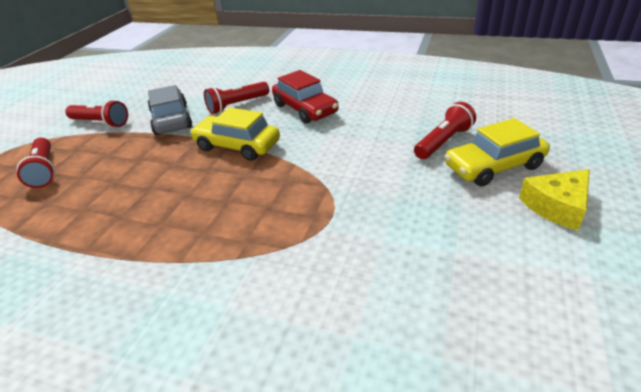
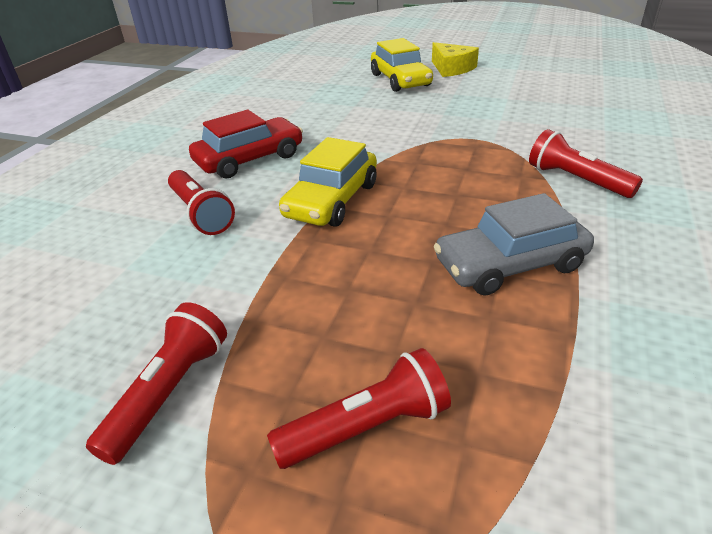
camera: 90 degrees left, 0 degrees up
grey car [148,85,192,135] -> grey car moved to [434,193,594,296]
red flashlight [414,102,476,159] -> red flashlight moved to [529,129,643,198]

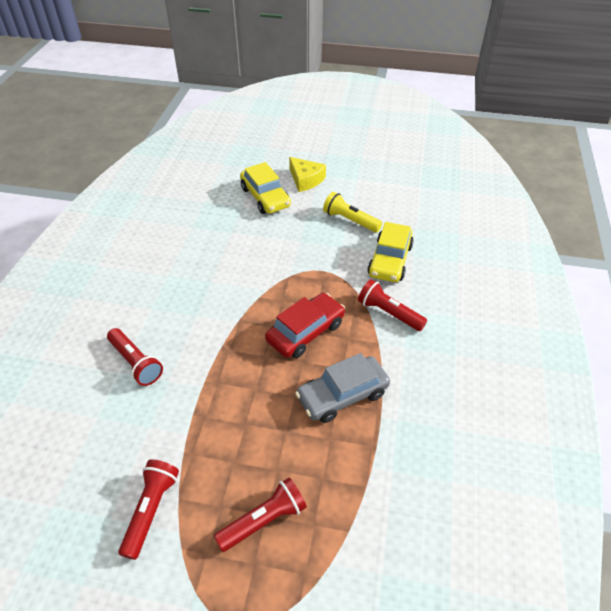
camera: 10 degrees left, 10 degrees up
red car [189,110,303,178] -> red car moved to [265,293,345,358]
yellow car [279,137,377,227] -> yellow car moved to [367,222,414,282]
none -> yellow flashlight [323,192,382,233]

